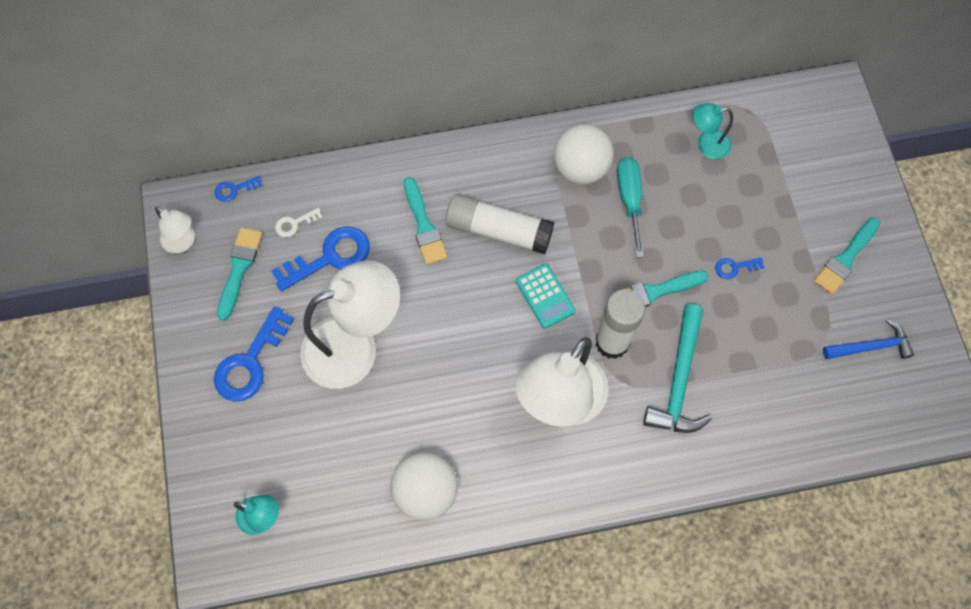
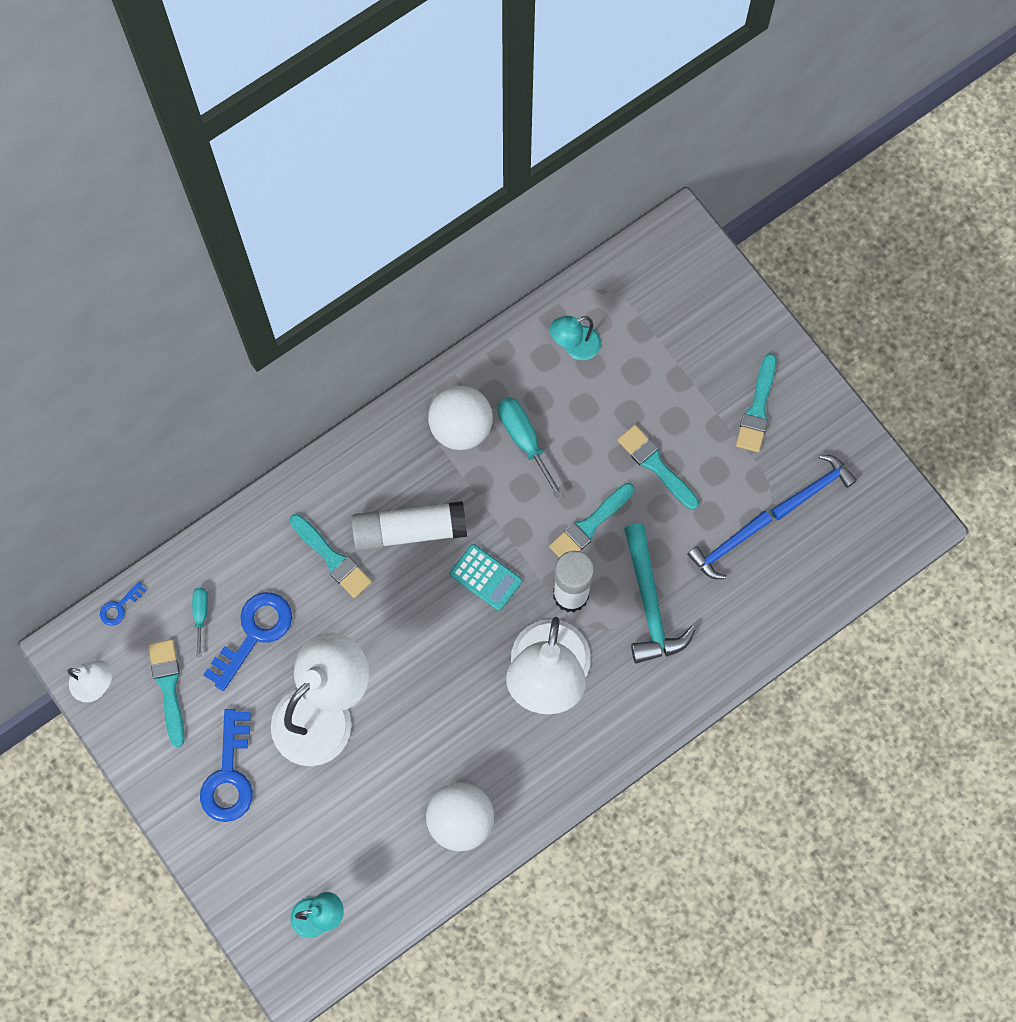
camera: 25 degrees left, 5 degrees up
white key [275,208,323,237] -> turquoise screwdriver [192,588,208,658]
blue key [715,257,765,279] -> turquoise brush [617,425,699,510]
none -> blue hammer [687,511,772,579]

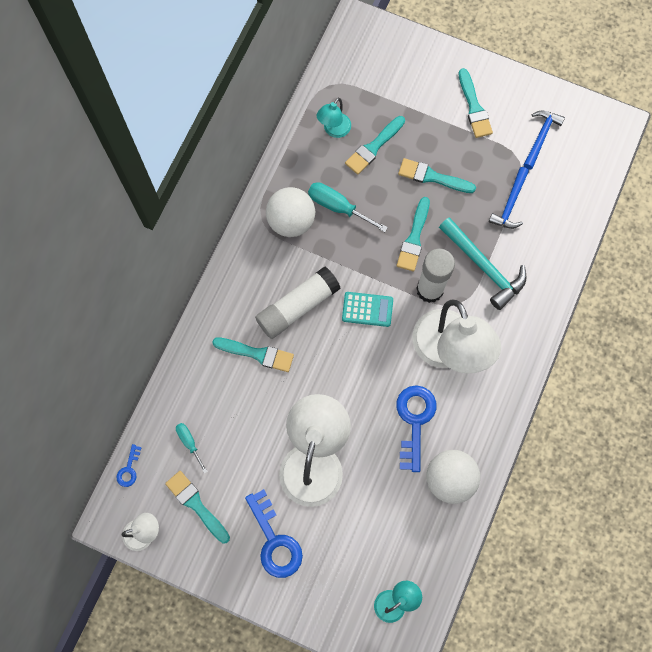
camera: 30 degrees left, 0 degrees up
blue key [204,592,292,691] -> blue key moved to [396,385,436,472]
none -> turquoise brush [345,116,405,175]

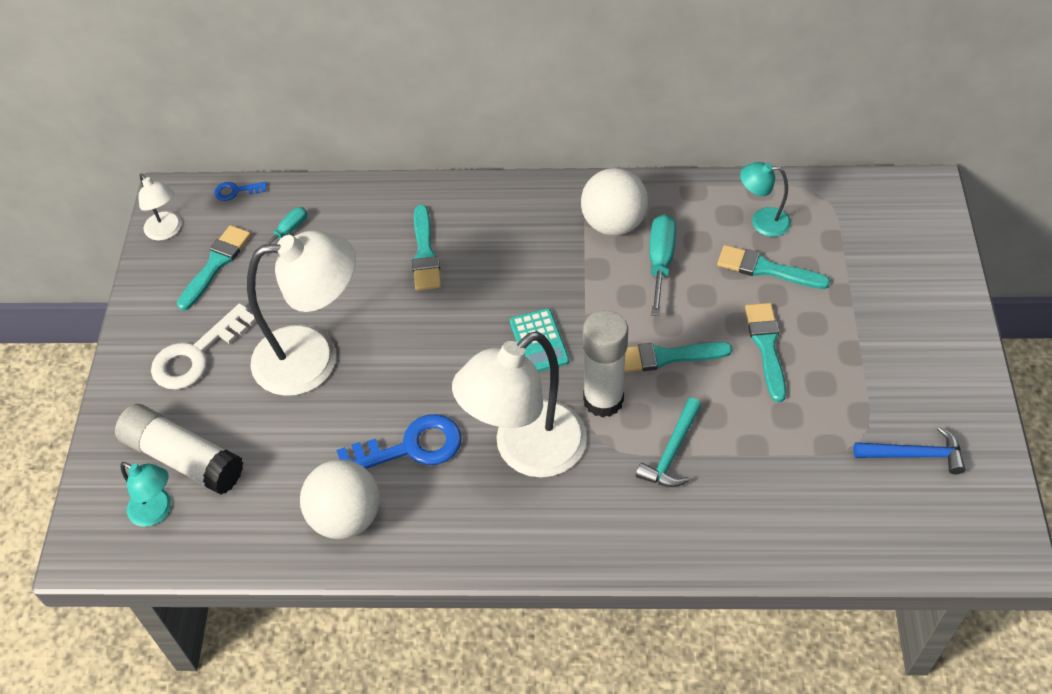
camera: 70 degrees right, 20 degrees down
blue key [245,489,303,578] -> white key [151,303,256,390]
white glue stick [255,267,341,339] -> white glue stick moved to [115,404,243,495]
turquoise hammer [439,217,527,310] -> turquoise hammer [636,398,702,487], size x0.66
turquoise brush [459,68,493,138] -> none
blue hammer [489,167,529,229] -> none

